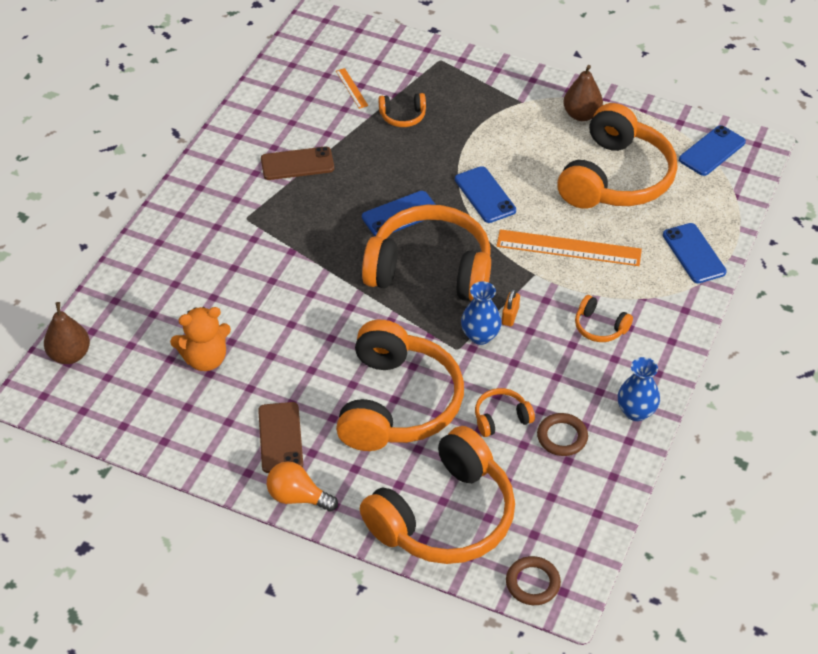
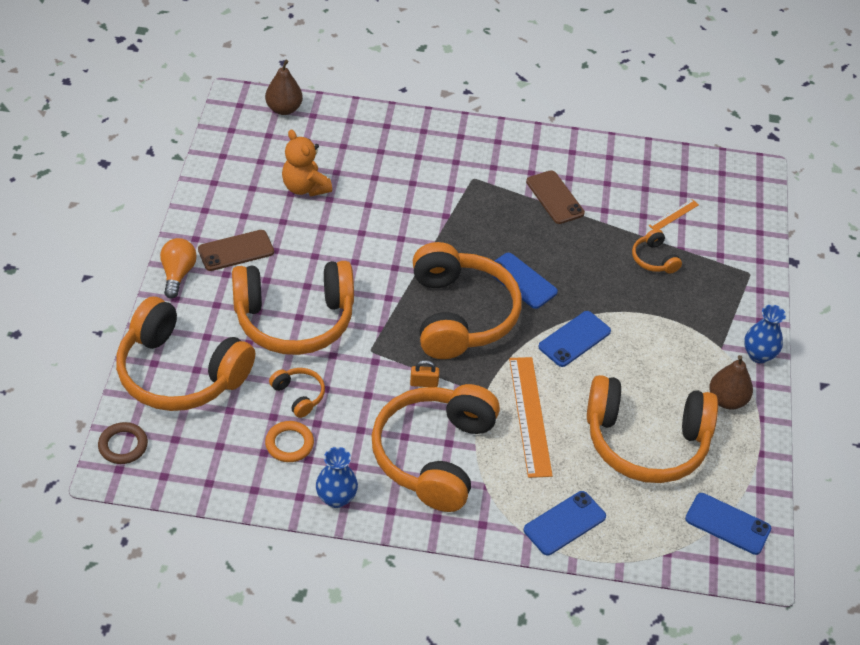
camera: 70 degrees right, 0 degrees up
blue vase [461,281,502,345] -> blue vase moved to [744,305,786,363]
brown ring [537,413,588,456] -> orange ring [265,421,314,462]
orange headphones [575,295,633,342] -> orange headphones [372,384,500,512], size x2.40

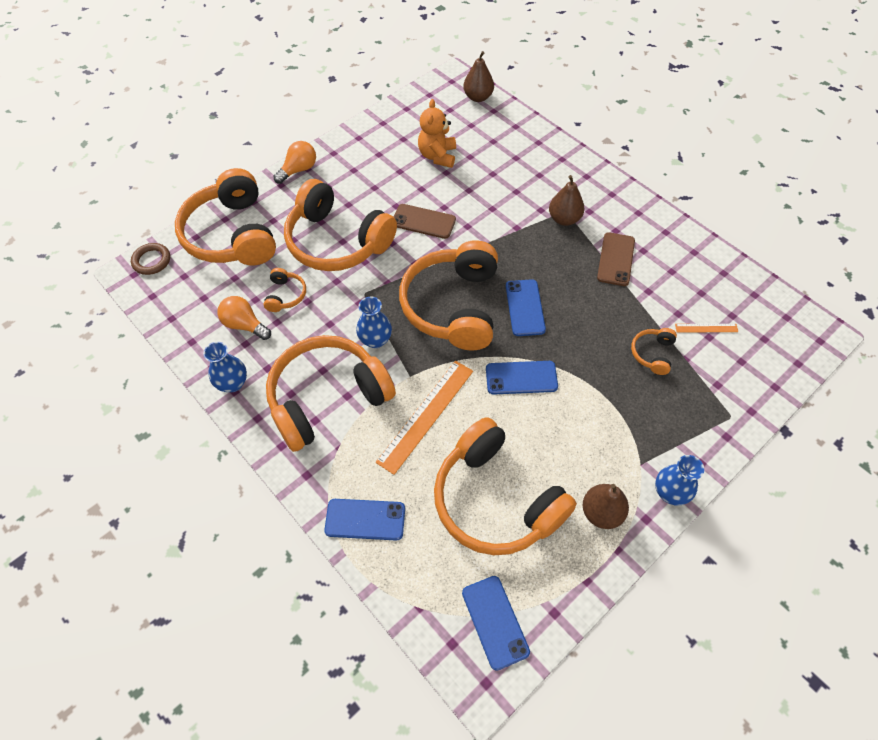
camera: 45 degrees right, 10 degrees up
brown phone [198,230,274,271] -> brown phone moved to [394,204,456,239]
orange ring [265,421,314,462] -> orange light bulb [218,296,271,340]
orange padlock [410,360,439,387] -> blue vase [356,297,392,348]
orange headphones [413,242,522,359] -> orange headphones turned 150 degrees clockwise [399,240,498,350]
none -> brown pear [549,175,585,226]

